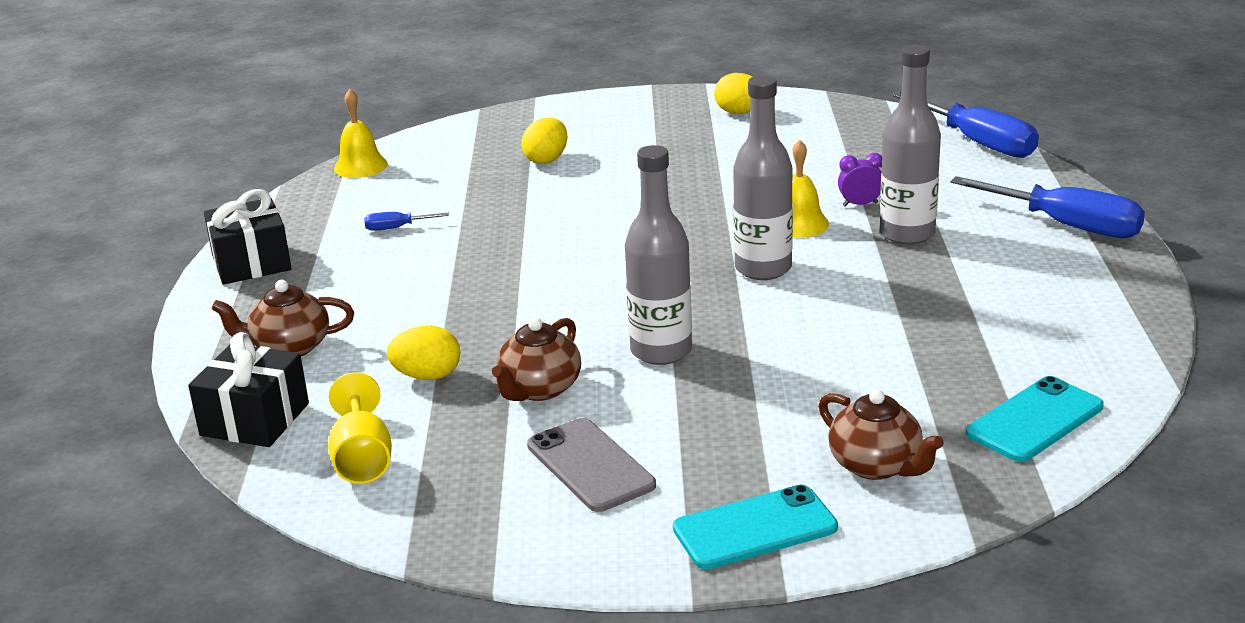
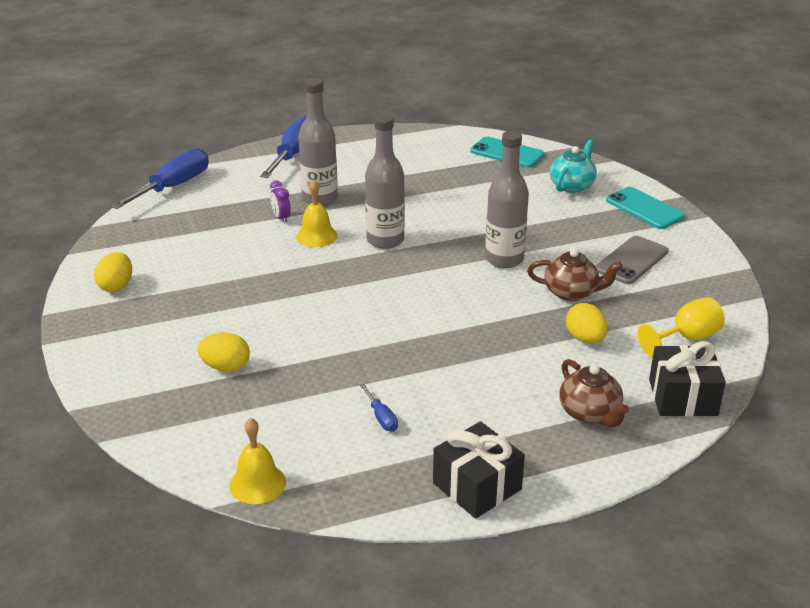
camera: 110 degrees left, 5 degrees up
brown teapot [818,389,944,480] -> turquoise teapot [550,140,597,193]

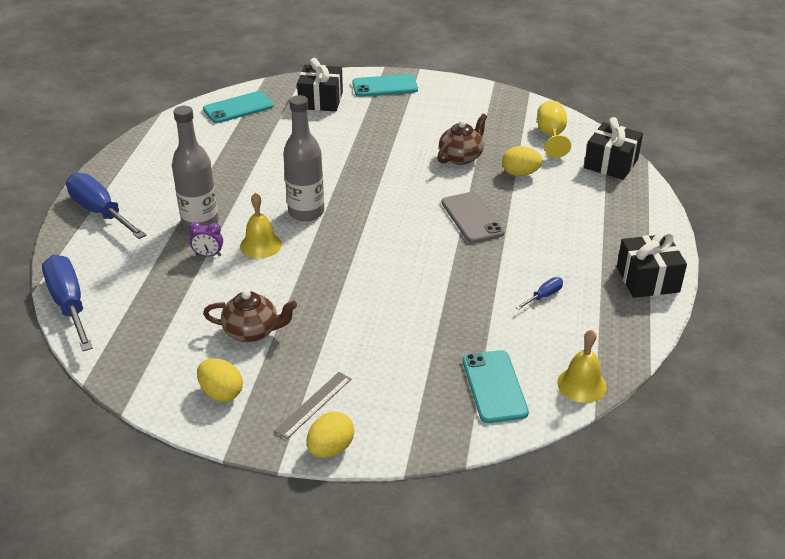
camera: 60 degrees left, 5 degrees up
yellow egg [197,333,250,372] -> yellow egg moved to [307,412,354,458]
blue screwdriver [360,384,398,432] -> blue screwdriver turned 45 degrees counterclockwise [516,277,563,310]
grey bottle [485,131,529,268] -> none
turquoise teapot [550,140,597,193] -> black gift [297,58,343,111]
brown teapot [559,359,629,427] -> brown teapot moved to [203,290,297,342]
grey phone [595,236,669,284] -> grey phone moved to [442,192,505,243]
none -> grey ruler [274,372,351,439]
none -> turquoise phone [463,350,529,423]

